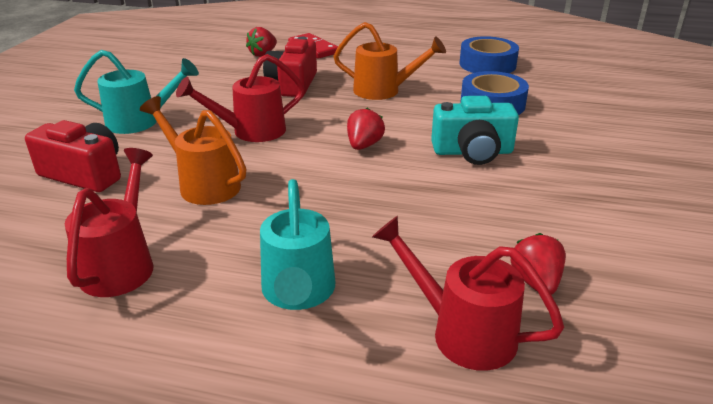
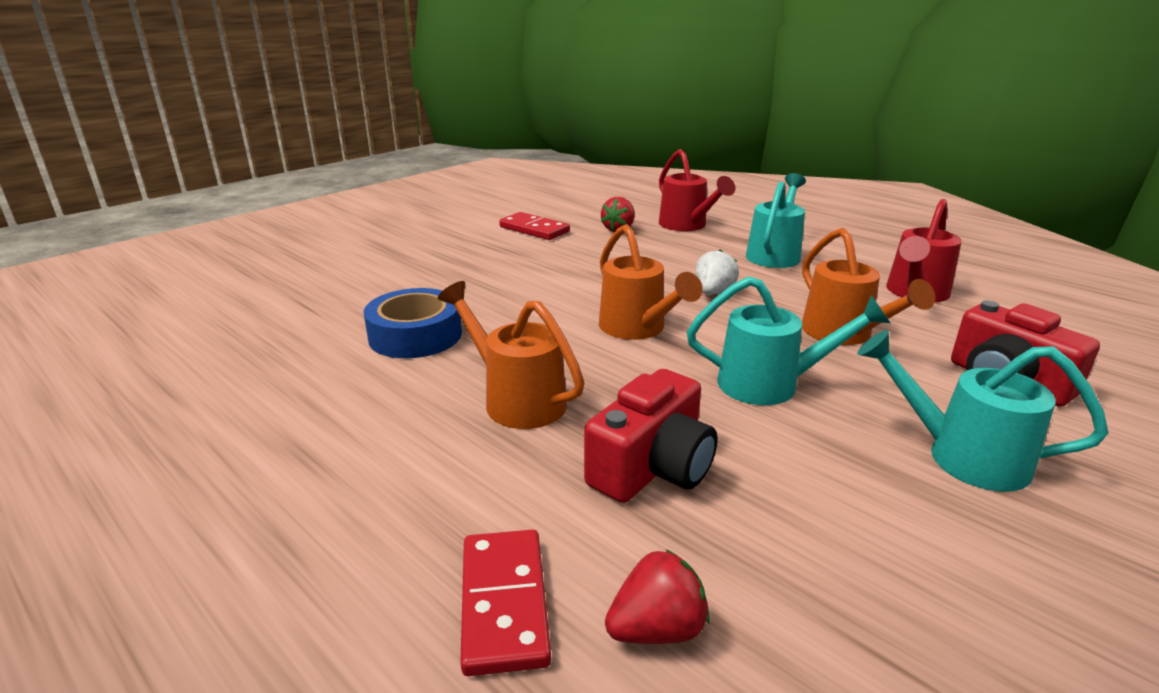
camera: 150 degrees left, 5 degrees down
red watering can [176,54,305,142] -> turquoise watering can [687,276,890,405]
red strawberry [347,108,385,150] -> orange watering can [599,224,703,340]
turquoise camera [431,96,519,165] -> none
blue tape [460,36,519,73] -> none
none -> red domino [499,212,570,240]
none -> white strawberry [696,249,739,295]

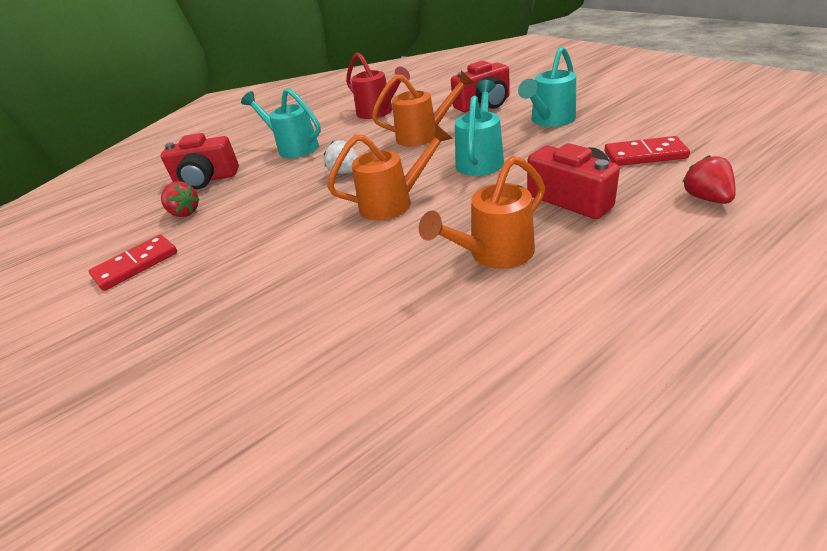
camera: 75 degrees left, 10 degrees up
blue tape [363,288,462,358] -> none
red domino [460,529,551,676] -> red domino moved to [604,136,690,166]
red watering can [659,149,735,231] -> red camera [161,133,239,189]

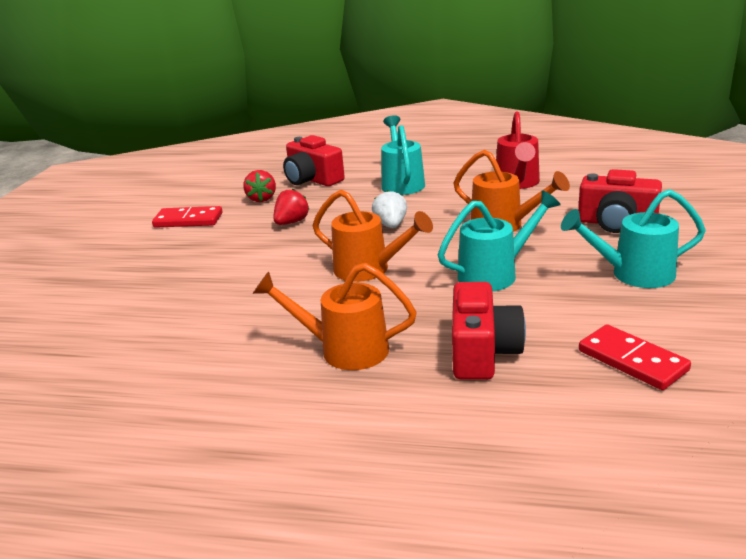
camera: 45 degrees right, 10 degrees down
red strawberry [683,155,736,204] -> red strawberry moved to [273,188,310,225]

